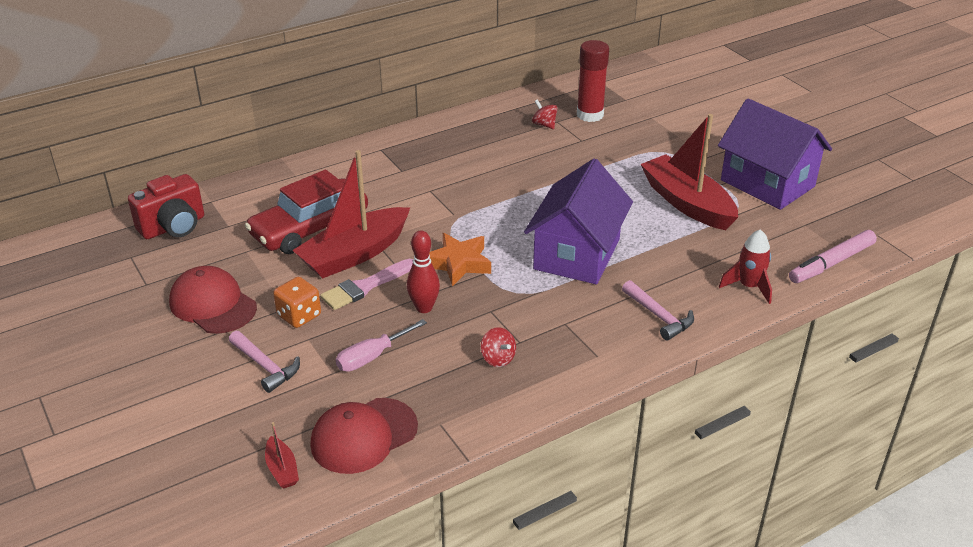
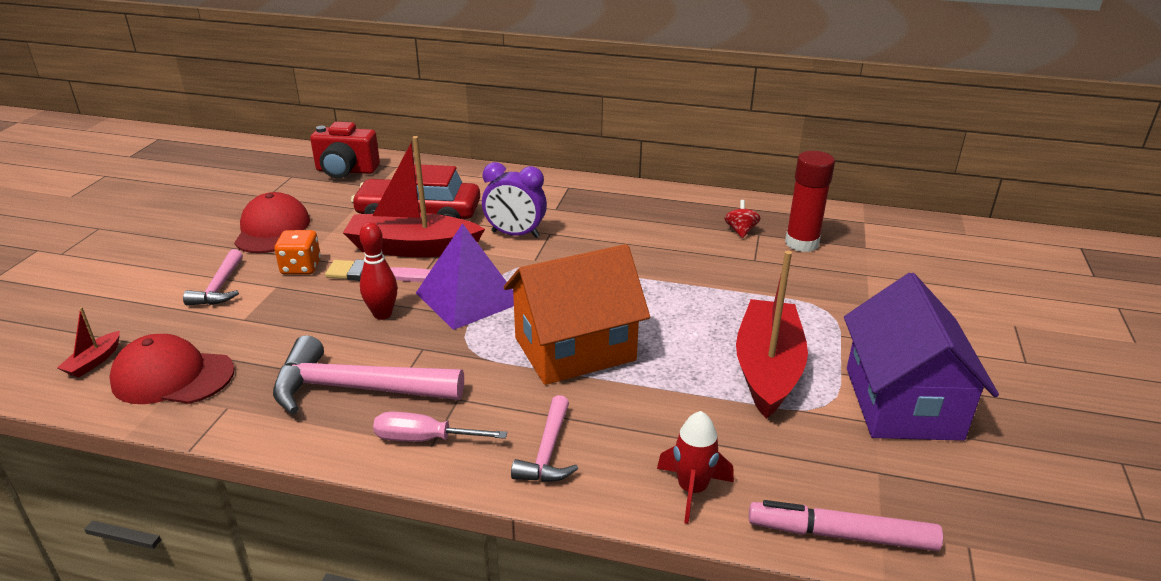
camera: 45 degrees right, 5 degrees down
pink screwdriver [336,319,427,372] -> pink screwdriver moved to [373,412,507,442]
orange star [429,233,491,286] -> purple pyramid [416,223,514,330]
red spinning top [481,327,516,367] -> pink hammer [273,335,464,415]
purple house [524,159,633,284] -> orange house [504,244,650,385]
none -> purple clock [482,162,547,238]

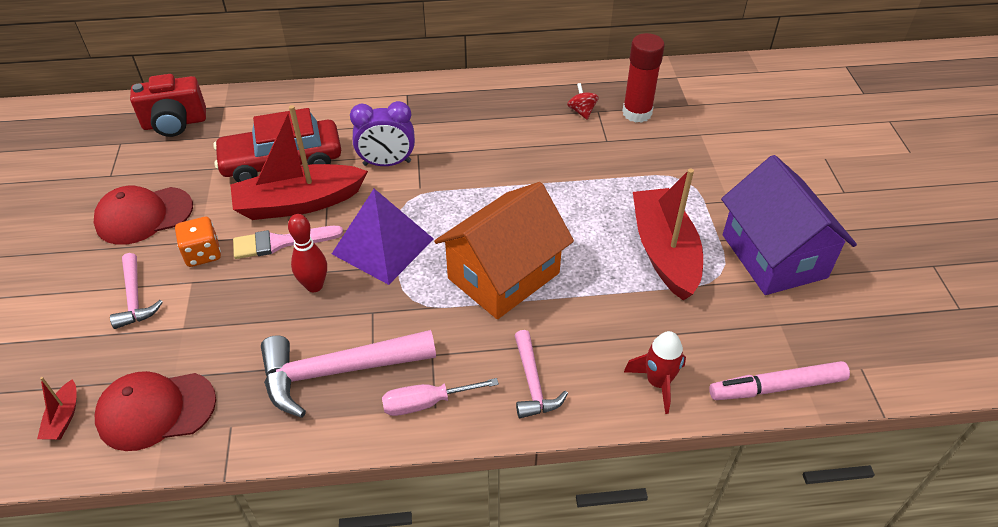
camera: 20 degrees left, 15 degrees up
red cap [234,192,310,253] -> red cap turned 90 degrees counterclockwise [94,186,193,245]

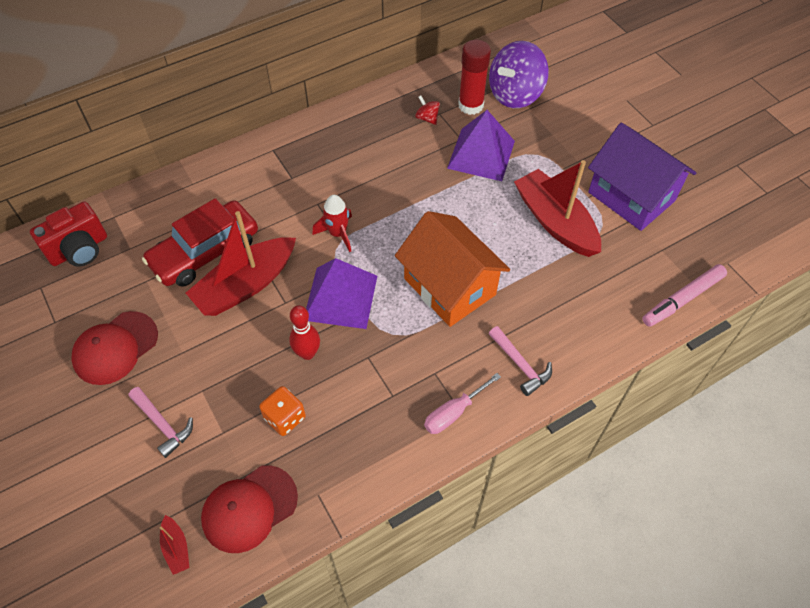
camera: 25 degrees left, 10 degrees up
orange dice [175,217,221,267] -> orange dice moved to [259,386,306,436]
pink brush [233,226,343,259] -> none
pink hammer [261,330,436,418] -> none
purple clock [350,101,415,166] -> none
orange house [434,182,574,319] -> orange house turned 60 degrees counterclockwise [395,211,510,327]
red rocket [624,331,686,414] -> red rocket moved to [312,195,352,252]
none -> purple pyramid [447,110,515,181]
none -> purple spinning top [489,41,549,108]

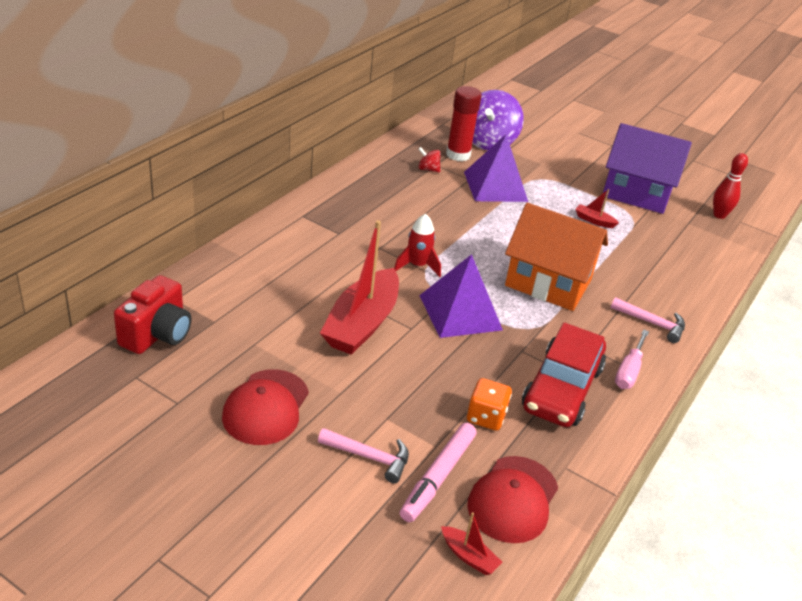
camera: 30 degrees left, 20 degrees down
red car [142,198,258,287] -> red car moved to [522,323,606,427]
red bowling pin [289,305,320,360] -> red bowling pin moved to [713,153,748,219]
red boat [514,160,601,257] -> red boat [575,189,619,228], size x0.42
pink marker [642,264,727,327] -> pink marker moved to [400,423,476,522]

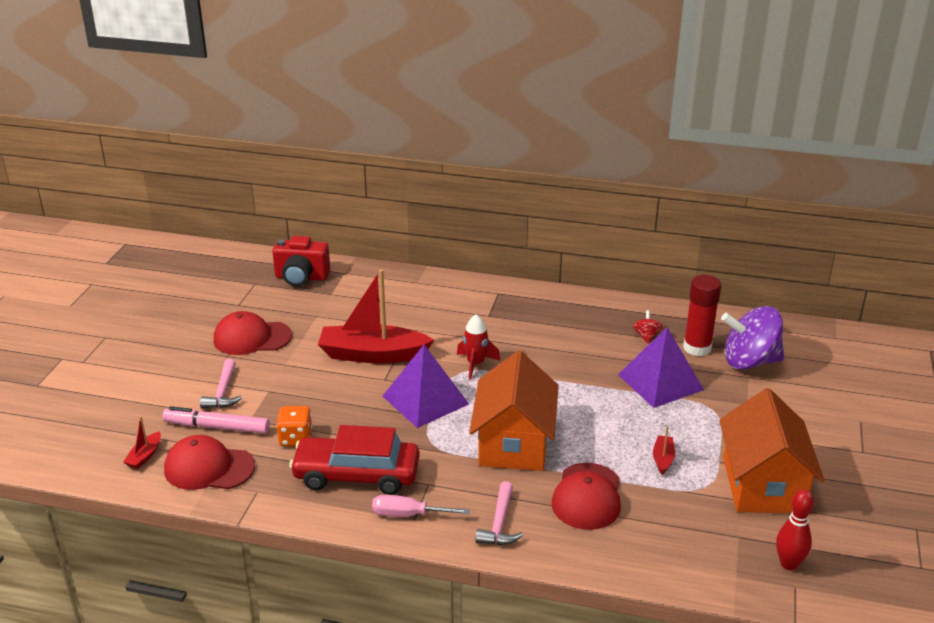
camera: 75 degrees right, 5 degrees down
purple house [603,123,692,214] -> orange house [719,388,824,513]
none -> red cap [552,463,621,530]

